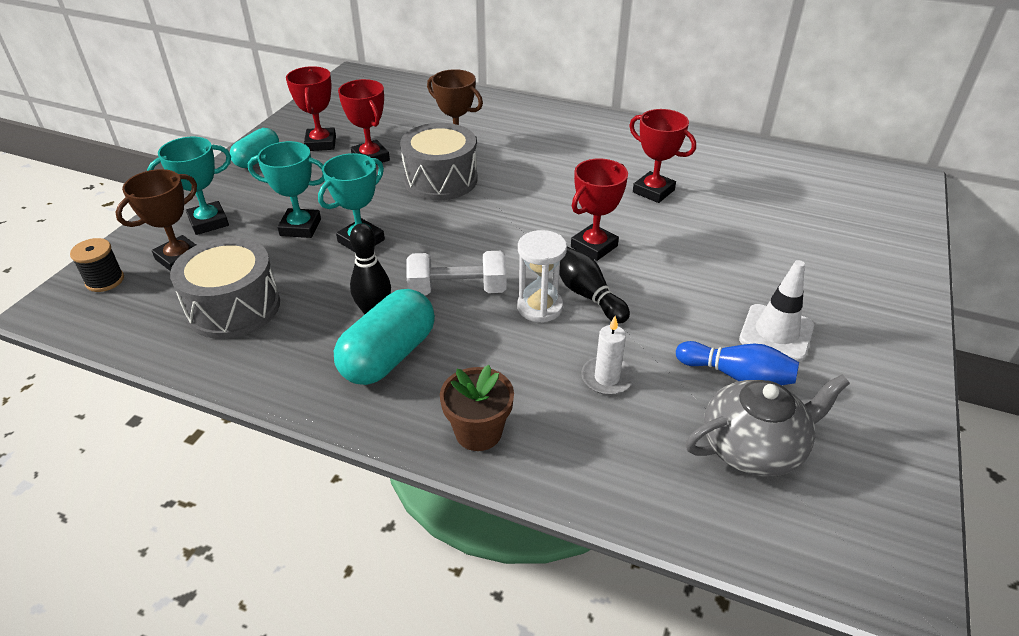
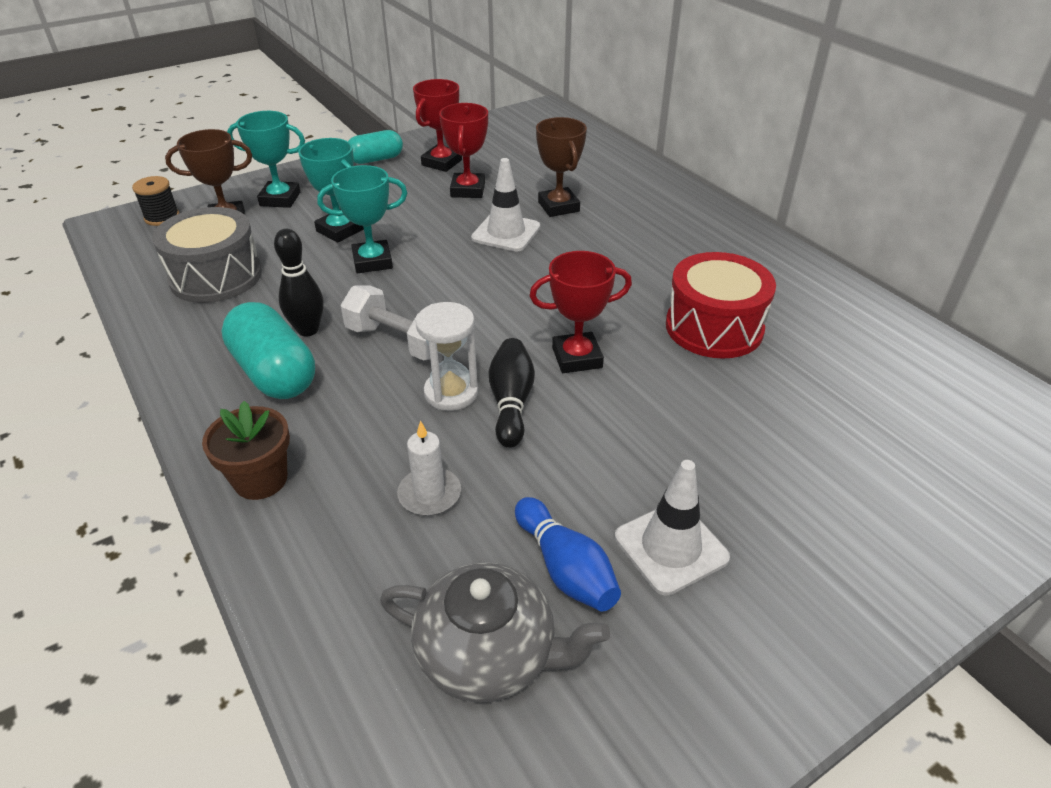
camera: 35 degrees right, 0 degrees up
turquoise capsule [334,289,435,385] -> turquoise capsule turned 75 degrees clockwise [222,302,315,399]
grey drum [400,123,478,200] -> white traffic cone [471,158,540,252]
red trophy [629,109,696,203] -> red drum [666,252,776,359]

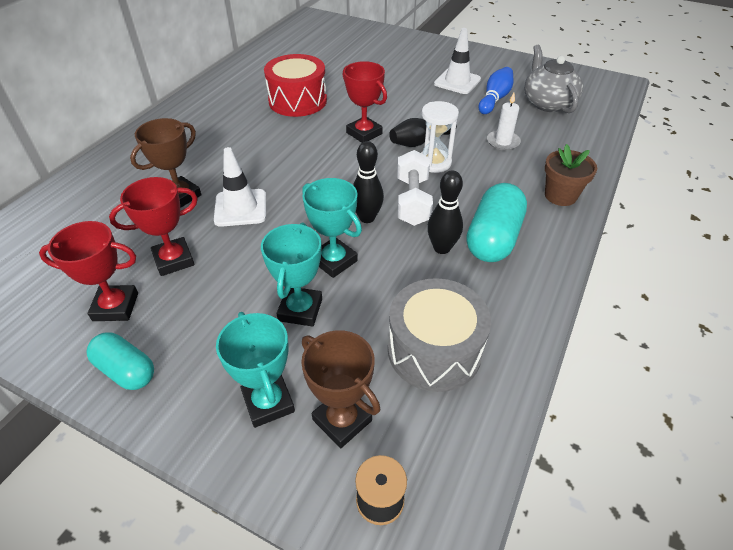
camera: 120 degrees left, 5 degrees up
none -> black bowling pin [353,141,384,223]

